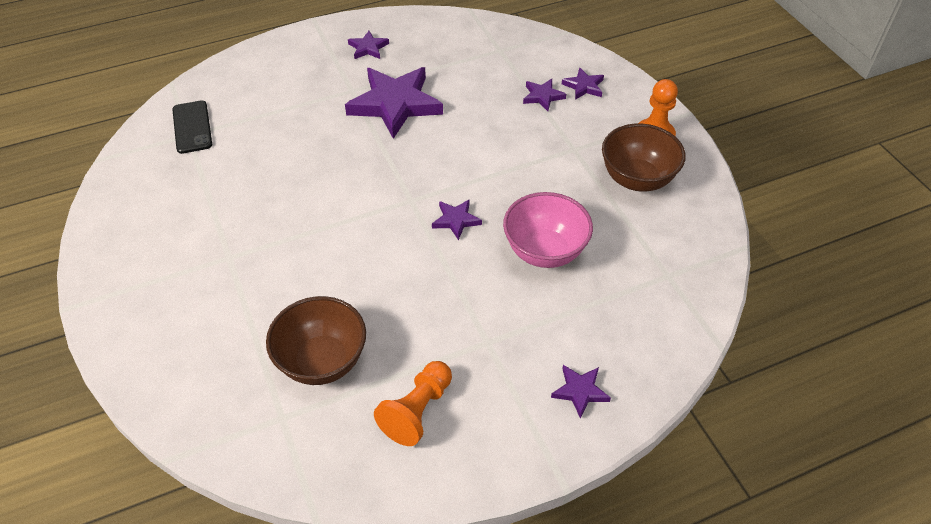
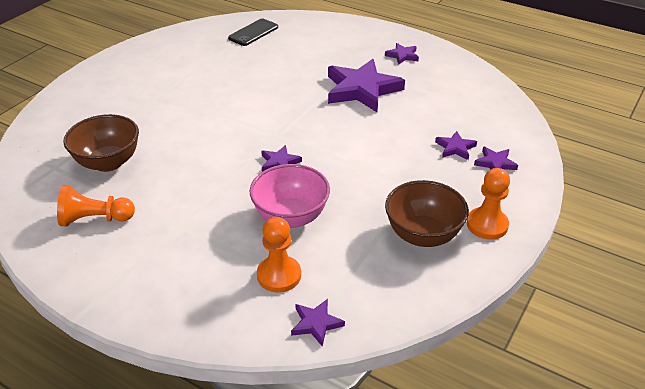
camera: 55 degrees right, 10 degrees down
purple star [551,365,611,419] -> purple star moved to [291,299,345,347]
none -> orange pawn [257,217,301,292]

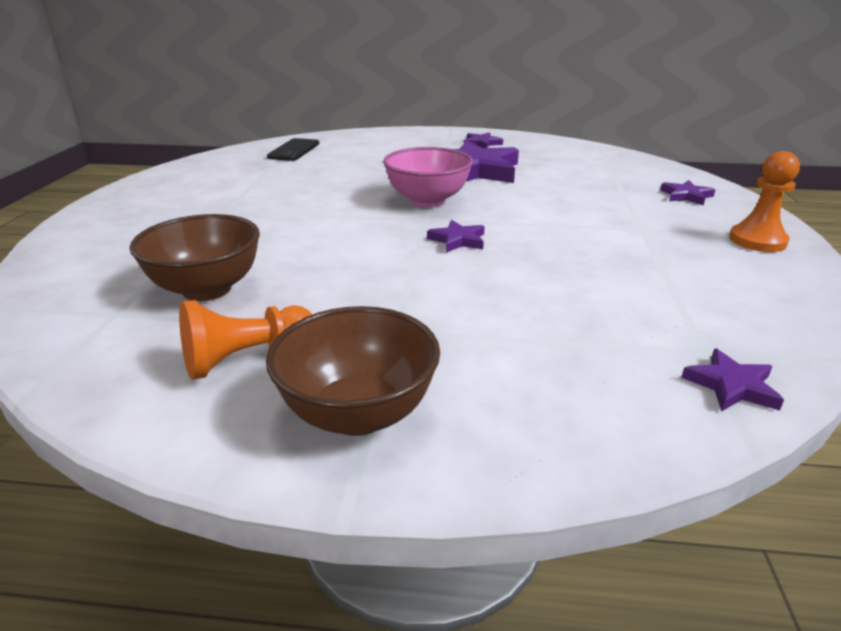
camera: 25 degrees left, 10 degrees down
pink bowl [250,164,330,228] -> pink bowl moved to [383,147,473,207]
orange pawn [257,217,301,292] -> none
brown bowl [385,180,469,247] -> brown bowl moved to [266,306,440,436]
purple star [435,131,477,160] -> none

